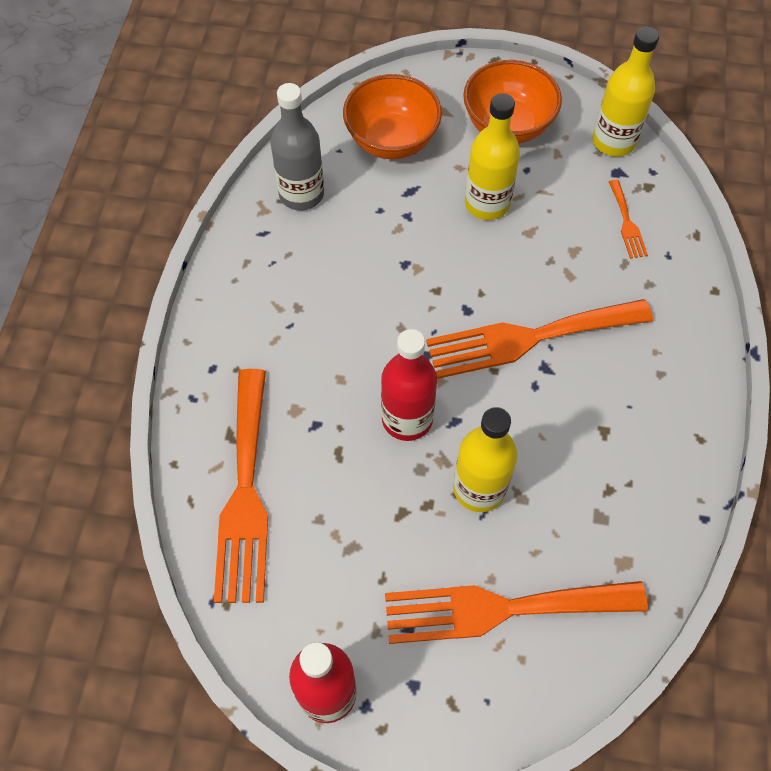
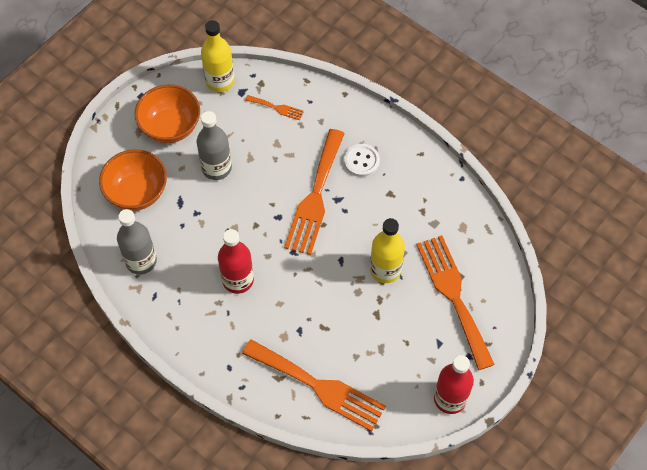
camera: 60 degrees left, 0 degrees up
red bottle [381,329,437,441] -> red bottle moved to [218,229,254,294]
orange fork [385,581,648,644] -> orange fork turned 135 degrees clockwise [416,235,495,370]
yellow bottle [465,93,520,220] -> grey bottle [197,111,232,180]
none -> white button [344,144,380,177]

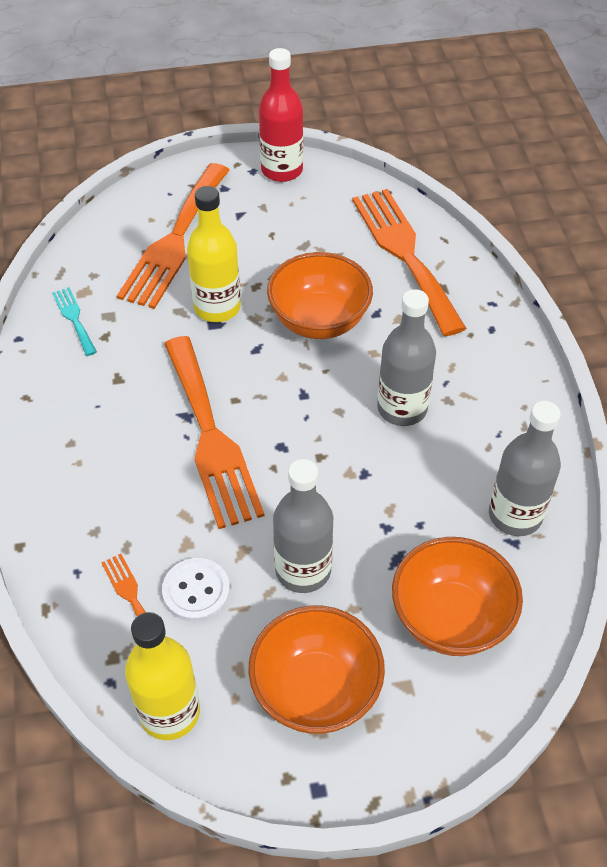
camera: 140 degrees left, 10 degrees down
red bottle [218,229,254,294] -> grey bottle [377,289,436,426]
orange fork [284,129,345,255] -> orange fork turned 105 degrees clockwise [164,336,265,529]
white button [344,144,380,177] -> white button moved to [162,558,230,622]
none -> turquoise fork [52,287,97,356]
none -> orange bowl [267,252,373,339]

